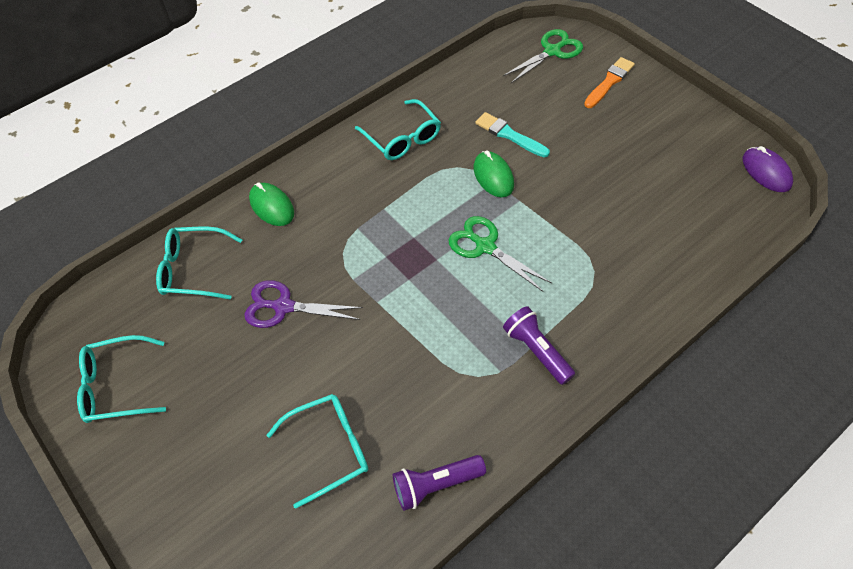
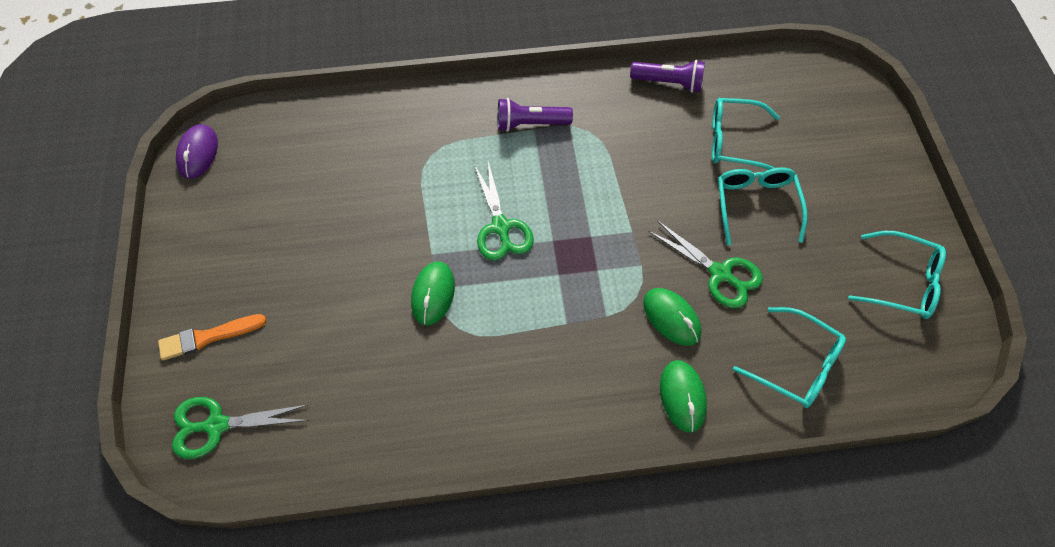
camera: 150 degrees left, 5 degrees up
purple scissors [244,280,363,328] -> green scissors [648,221,763,308]
turquoise glasses [355,99,441,160] -> turquoise glasses moved to [718,167,807,245]
turquoise brush [475,112,550,157] -> none
purple flashlight [503,306,575,385] -> purple flashlight turned 90 degrees clockwise [498,98,573,132]
none -> green mouse [643,288,701,346]

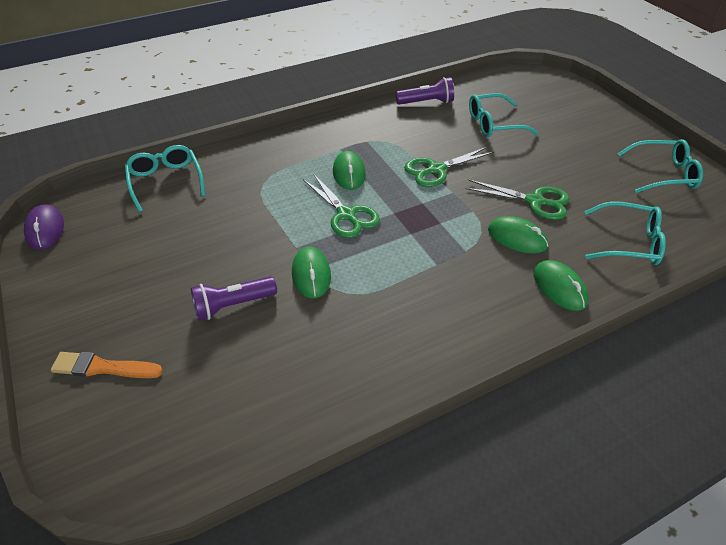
camera: 20 degrees left, 15 degrees down
orange brush [158,314,266,360] -> orange brush turned 45 degrees clockwise [51,352,163,378]
green scissors [172,397,309,459] -> green scissors moved to [404,147,494,187]
purple flashlight [498,98,573,132] -> purple flashlight moved to [191,277,277,321]
turquoise glasses [718,167,807,245] -> turquoise glasses moved to [125,145,205,212]
none -> green mouse [333,151,366,190]

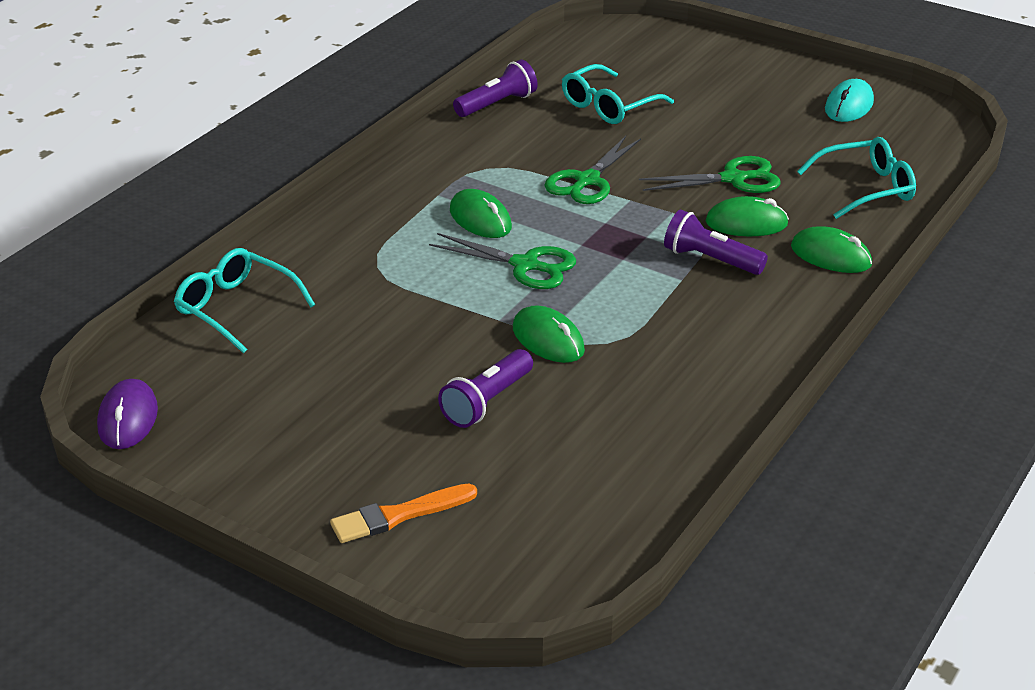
camera: 30 degrees left, 10 degrees down
purple mouse [24,204,64,250] -> purple mouse turned 45 degrees clockwise [97,379,158,449]
turquoise glasses [617,139,703,193] -> turquoise mouse [825,79,874,122]
none -> purple flashlight [664,210,768,275]

